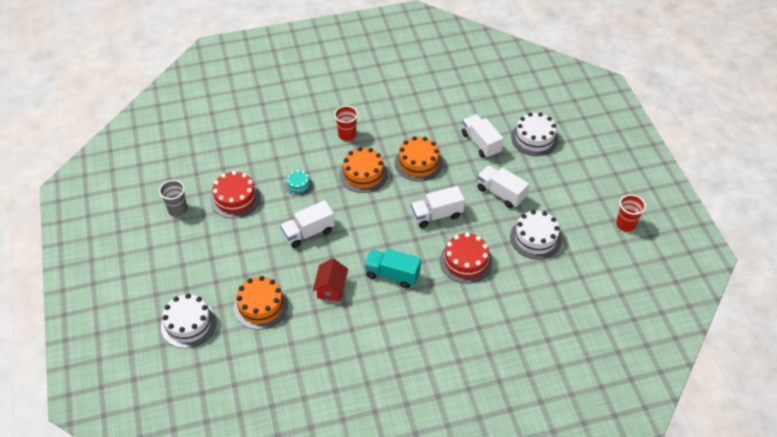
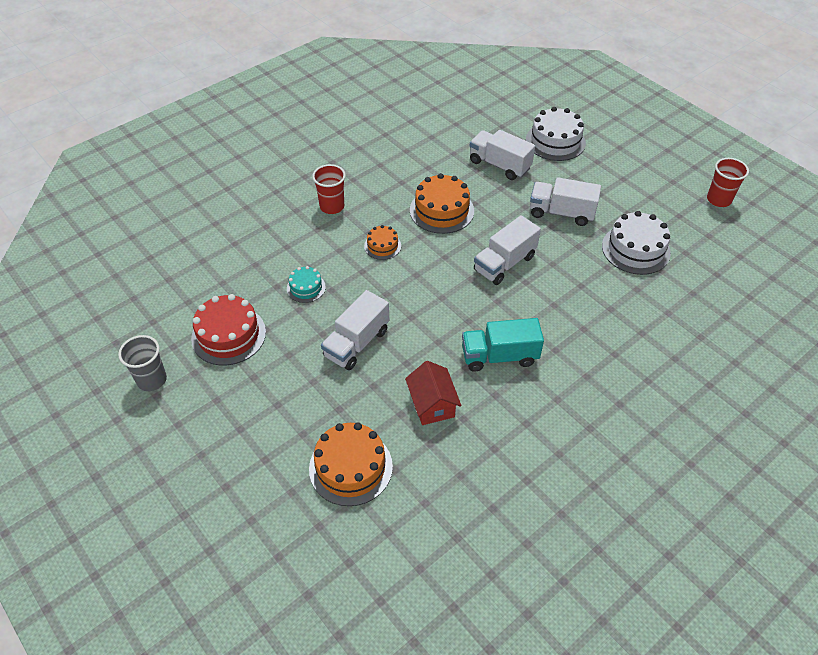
camera: 25 degrees left, 0 degrees up
white cake [161,294,217,348] -> none
orange cake [339,147,388,193] -> orange cake [364,225,401,260], size x0.55
red cake [440,233,492,284] -> none

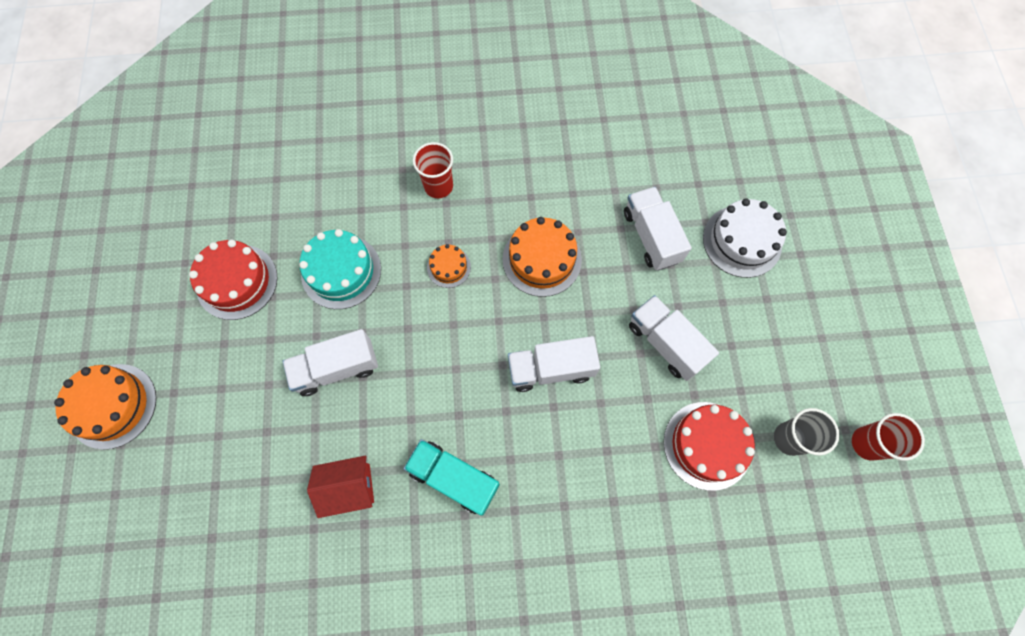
camera: 35 degrees right, 20 degrees up
grey cup [118,335,167,391] -> grey cup moved to [774,408,839,456]
turquoise cake [287,266,326,303] -> turquoise cake [299,229,381,309], size x1.81
orange cake [309,422,393,506] -> orange cake moved to [54,364,157,450]
red house [405,361,462,425] -> red house turned 60 degrees clockwise [307,456,374,518]
white cake [602,211,671,275] -> red cake [664,402,755,491]

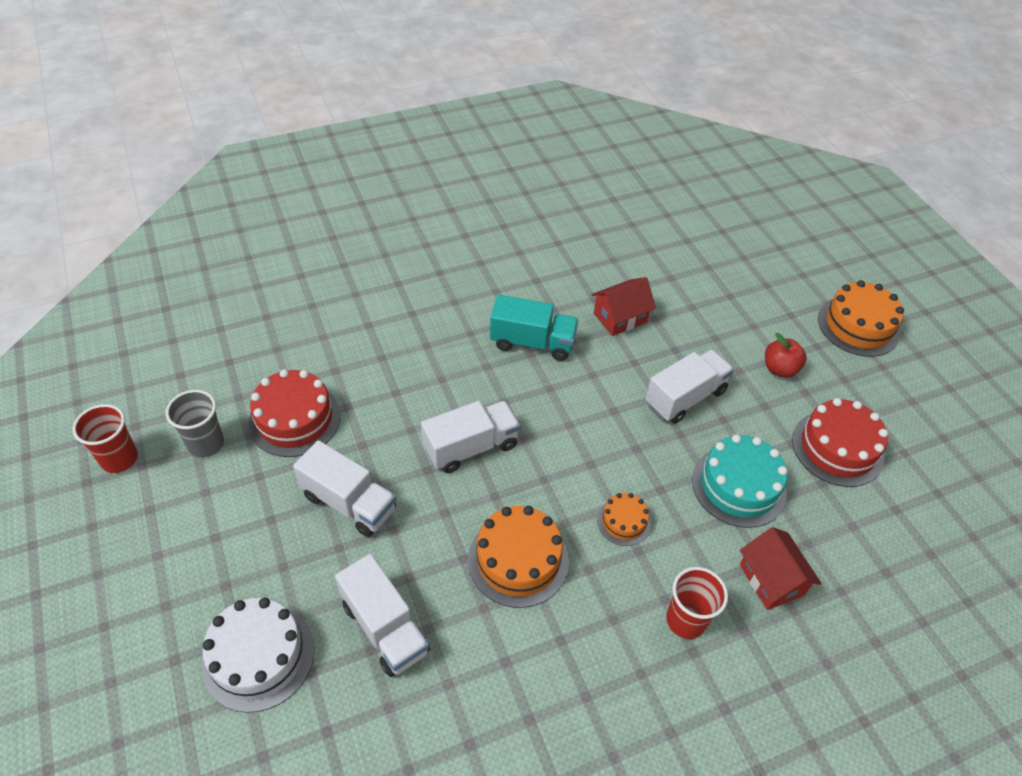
camera: 160 degrees right, 20 degrees down
none -> red house [740,527,821,610]
none -> red apple [765,333,807,377]

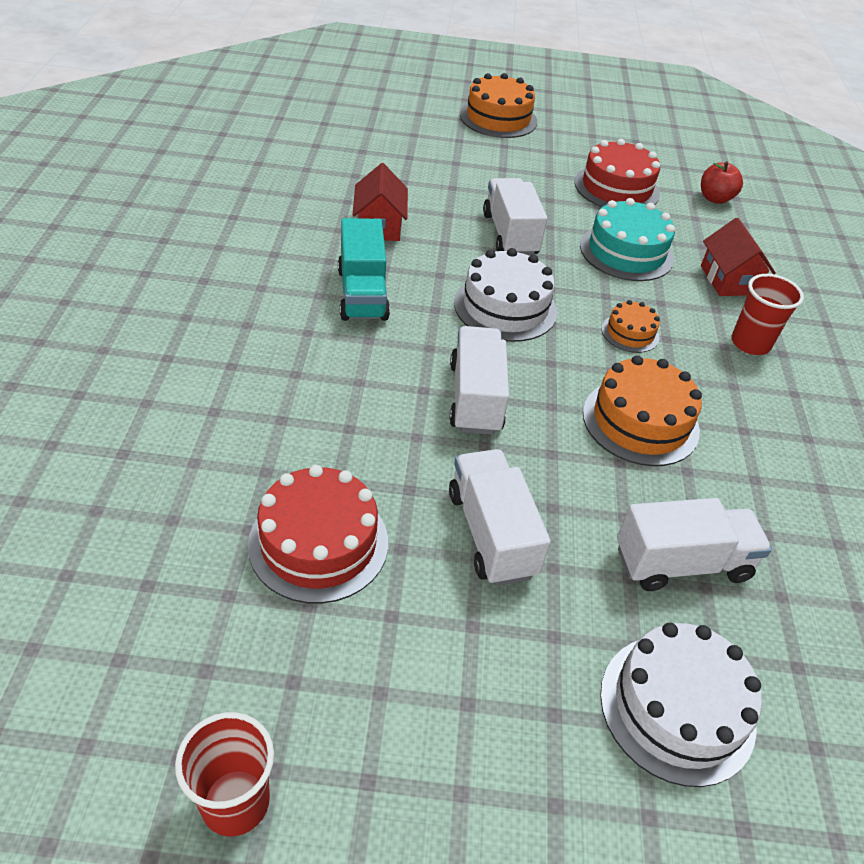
camera: 65 degrees left, 5 degrees down
grey cup [166,390,224,458] -> none
white truck [293,440,396,537] -> white truck turned 75 degrees counterclockwise [449,449,551,586]
turquoise truck [490,295,578,361] -> turquoise truck turned 135 degrees clockwise [338,218,390,321]
red house [740,527,821,610] -> red house turned 75 degrees clockwise [701,218,776,296]
red apple [765,333,807,377] -> red apple moved to [701,161,743,204]
none -> white cake [454,248,557,342]

